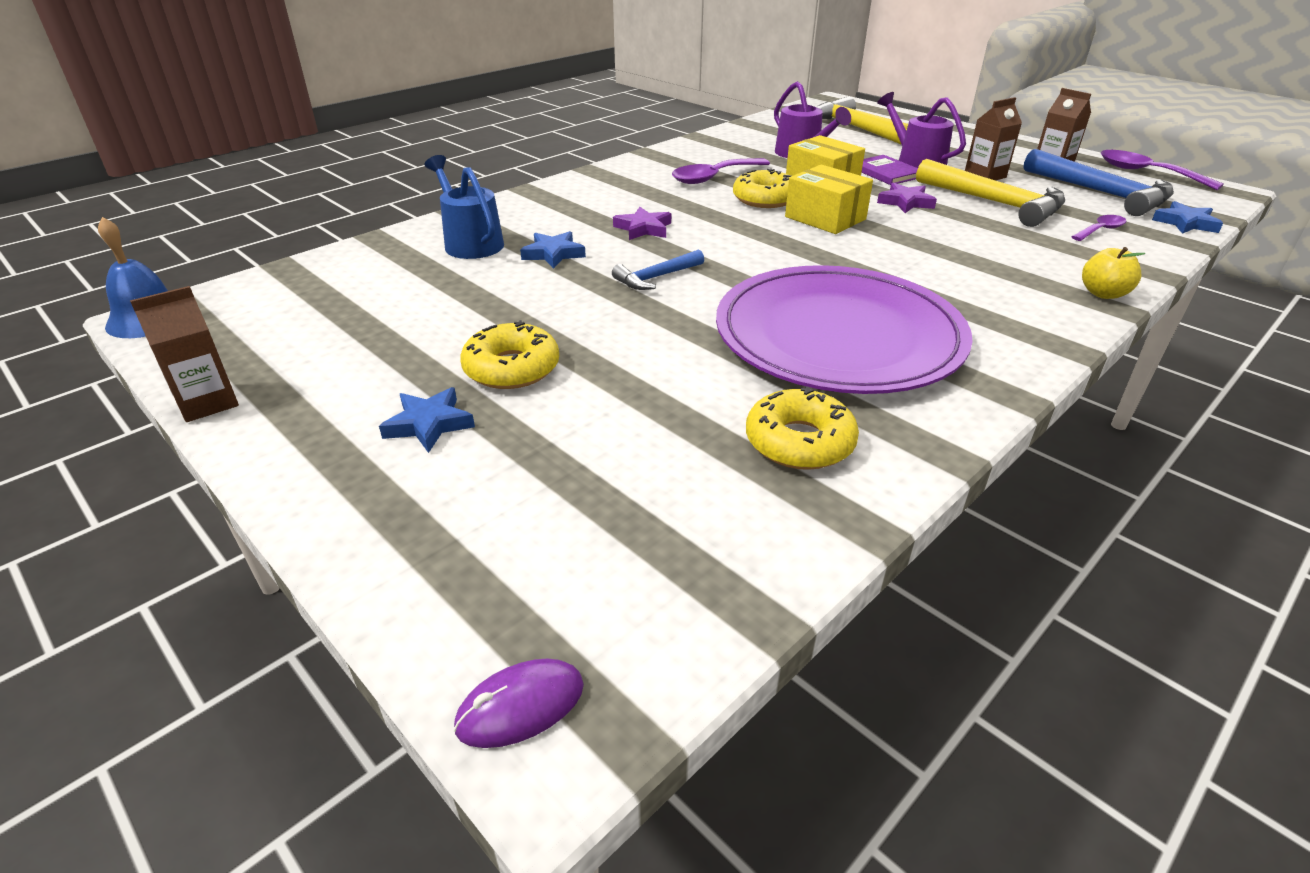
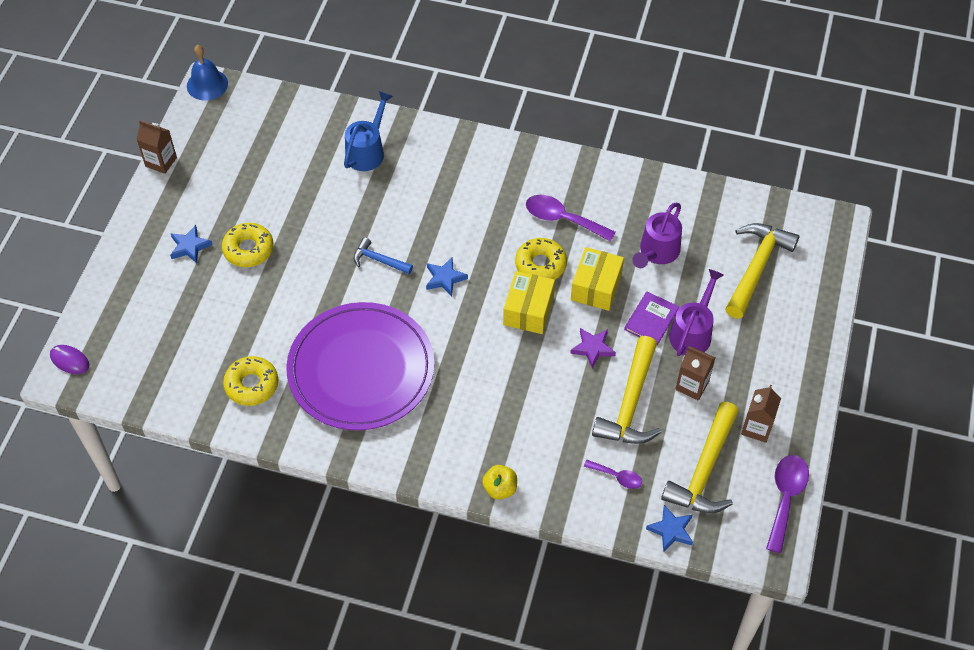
camera: 60 degrees right, 20 degrees up
blue star [520,231,586,269] -> blue star moved to [426,257,468,297]
purple star [613,206,671,240] -> none
blue hammer [1024,149,1174,216] -> yellow hammer [661,402,739,513]

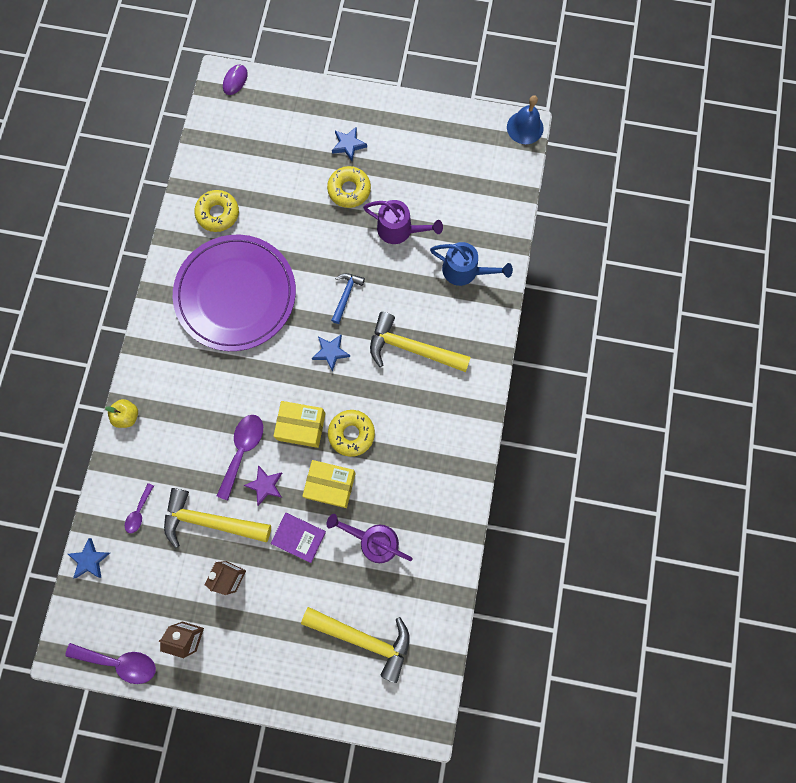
camera: 85 degrees right, 20 degrees up
brown carton [136,120,177,174] -> none
purple spoon [526,195,615,242] -> purple spoon moved to [217,415,263,500]
yellow hammer [661,402,739,513] -> yellow hammer moved to [370,312,471,372]
purple watering can [669,269,724,356] -> purple watering can moved to [363,200,443,244]

